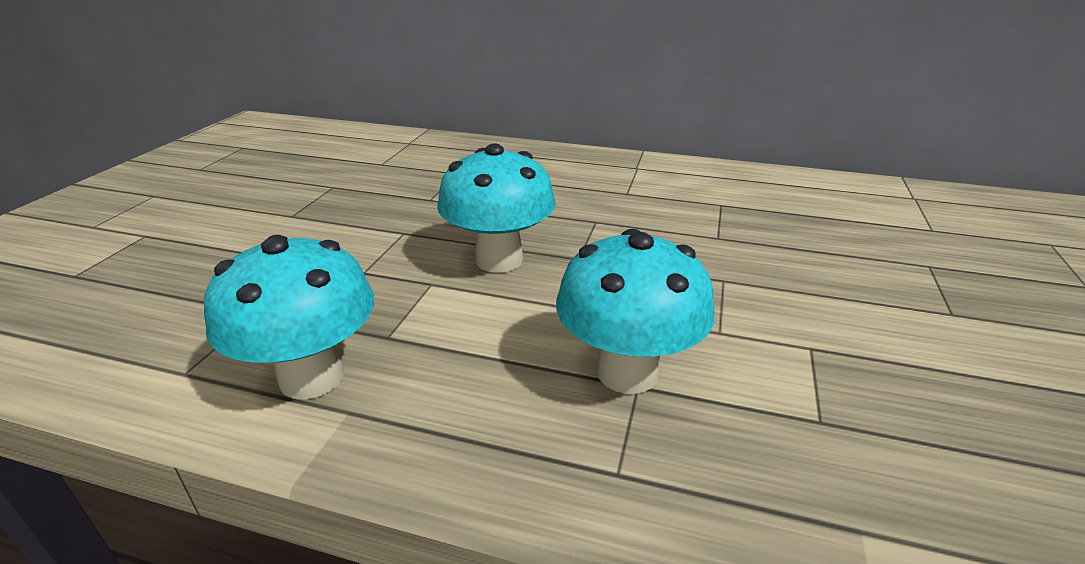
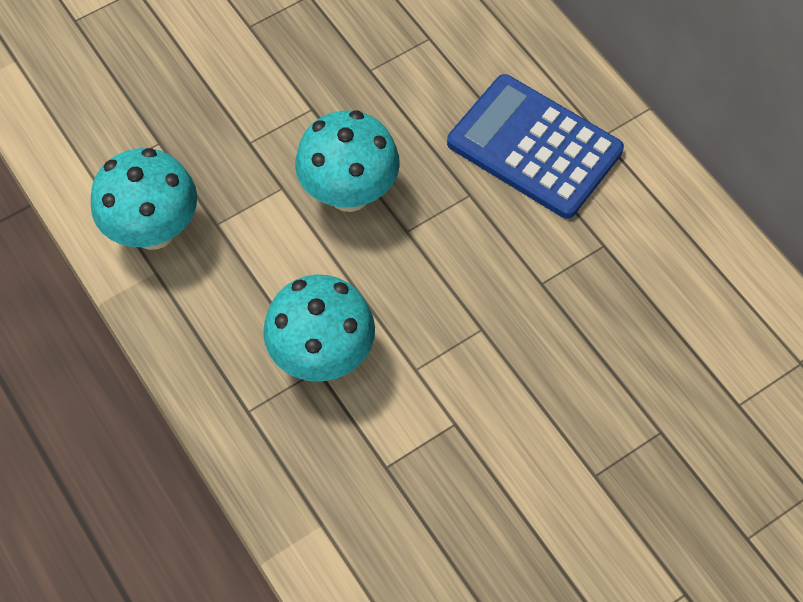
camera: 40 degrees right, 30 degrees up
none -> blue calculator [447,74,624,219]

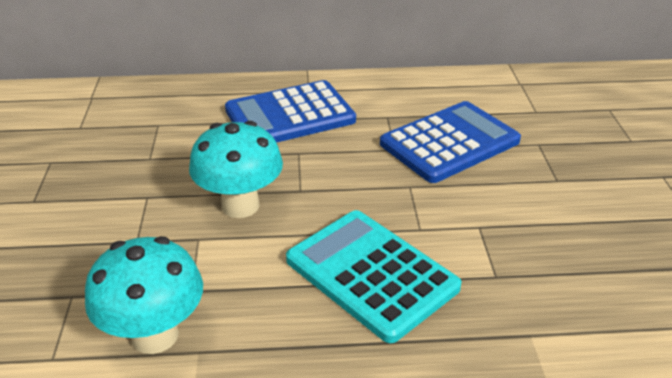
camera: 60 degrees left, 25 degrees down
turquoise mushroom [263,275,375,382] -> turquoise calculator [286,210,462,343]
none -> blue calculator [380,101,521,183]

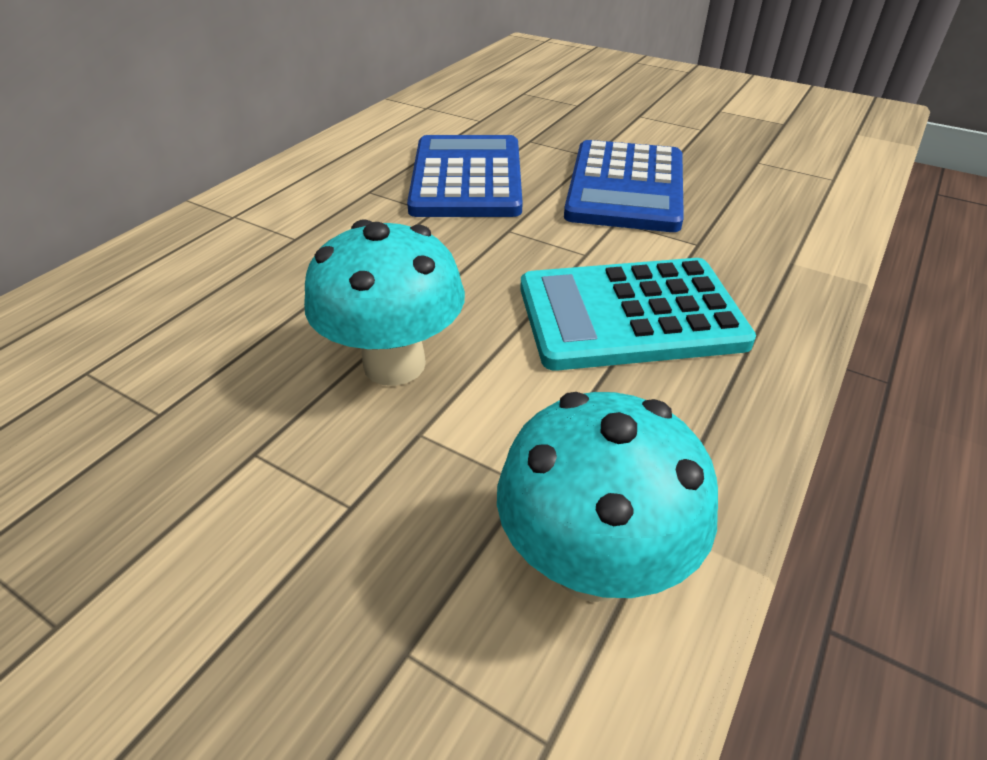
camera: 55 degrees left, 5 degrees up
blue calculator [225,80,356,143] -> blue calculator moved to [564,140,684,232]

